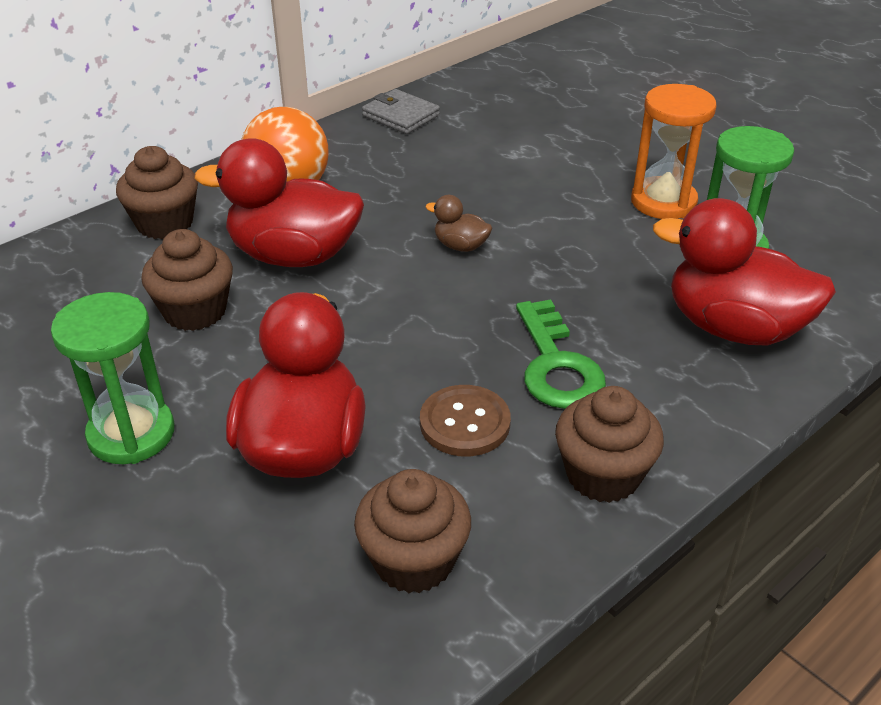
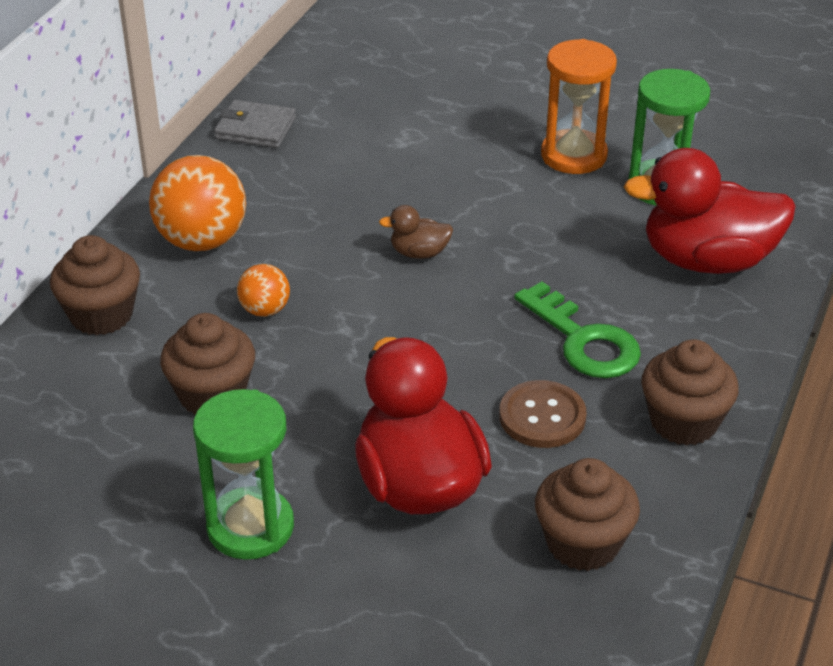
camera: 25 degrees left, 0 degrees up
red duck [194,139,364,267] -> orange ball [237,264,290,317]

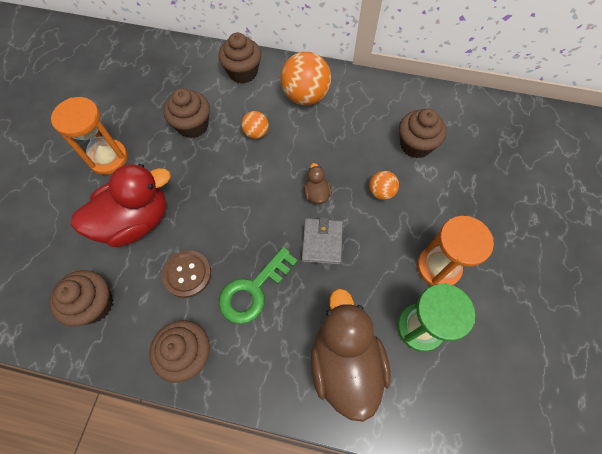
camera: 80 degrees right, 25 degrees up
green hourglass [193,389,294,560] -> orange hourglass [51,97,128,175]
grey wallet [214,100,296,148] -> grey wallet moved to [302,217,343,265]
red duck [624,148,796,274] -> brown duck [310,288,391,422]
none -> orange ball [369,171,399,200]
none -> brown cupcake [399,109,447,158]

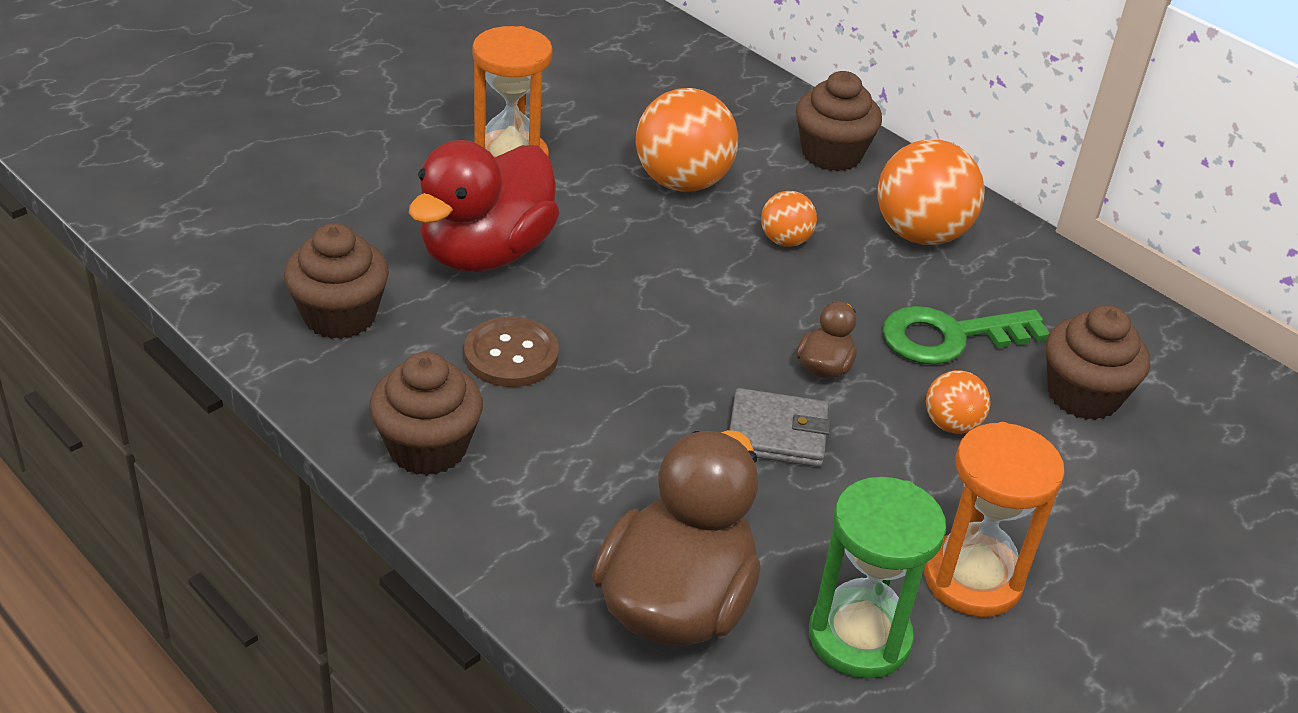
camera: 30 degrees right, 25 degrees down
red duck [71,164,171,247] -> red duck turned 120 degrees clockwise [409,140,559,272]
brown cupcake [163,88,210,138] -> orange ball [636,88,738,192]
green key [219,247,298,324] -> green key moved to [882,306,1049,365]
grey wallet [302,217,343,265] -> grey wallet turned 60 degrees clockwise [729,388,831,467]

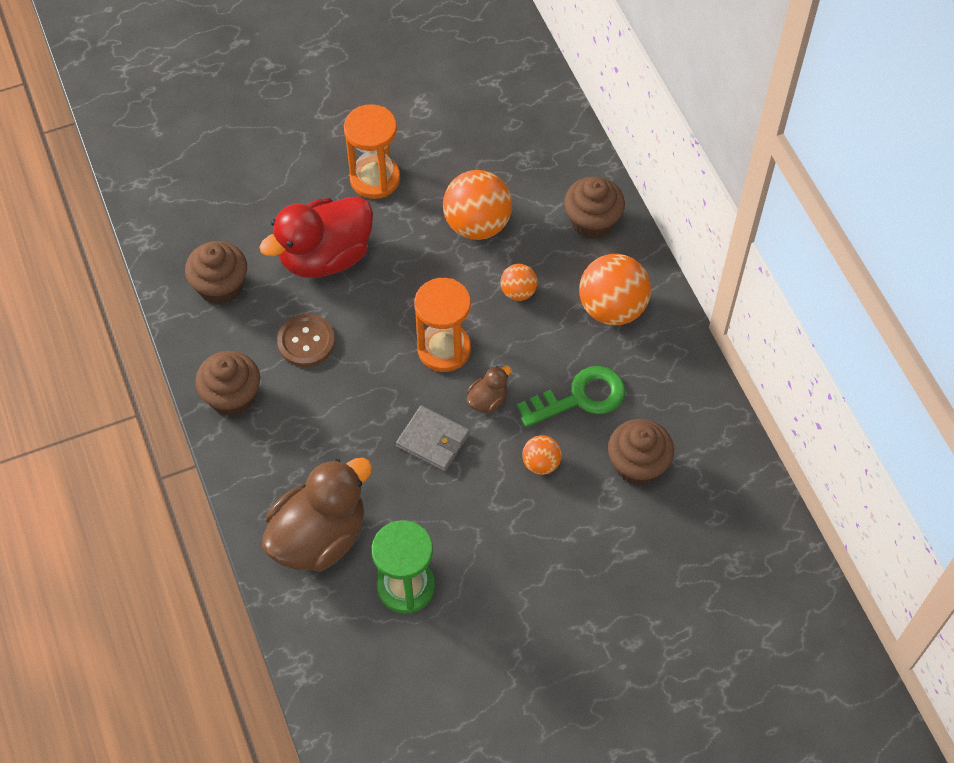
camera: 25 degrees right, 20 degrees up
green key [882,306,1049,365] -> green key turned 150 degrees clockwise [517,366,625,427]
orange hourglass [924,422,1065,617] -> orange hourglass moved to [414,278,471,372]

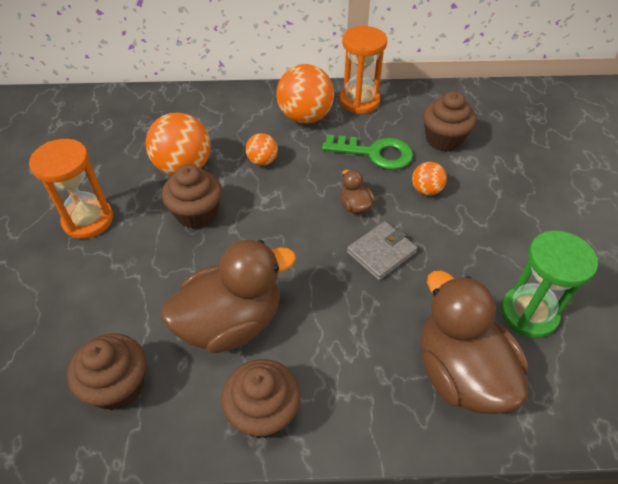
camera: 70 degrees left, 10 degrees down
red duck [260,196,373,278] -> none
brown button [277,314,335,367] -> brown duck [161,240,296,353]
orange hourglass [414,278,471,372] -> orange hourglass moved to [339,26,387,114]
green key [517,366,625,427] -> green key turned 105 degrees clockwise [322,134,413,170]
brown cupcake [564,177,625,239] -> brown cupcake moved to [162,165,222,229]

